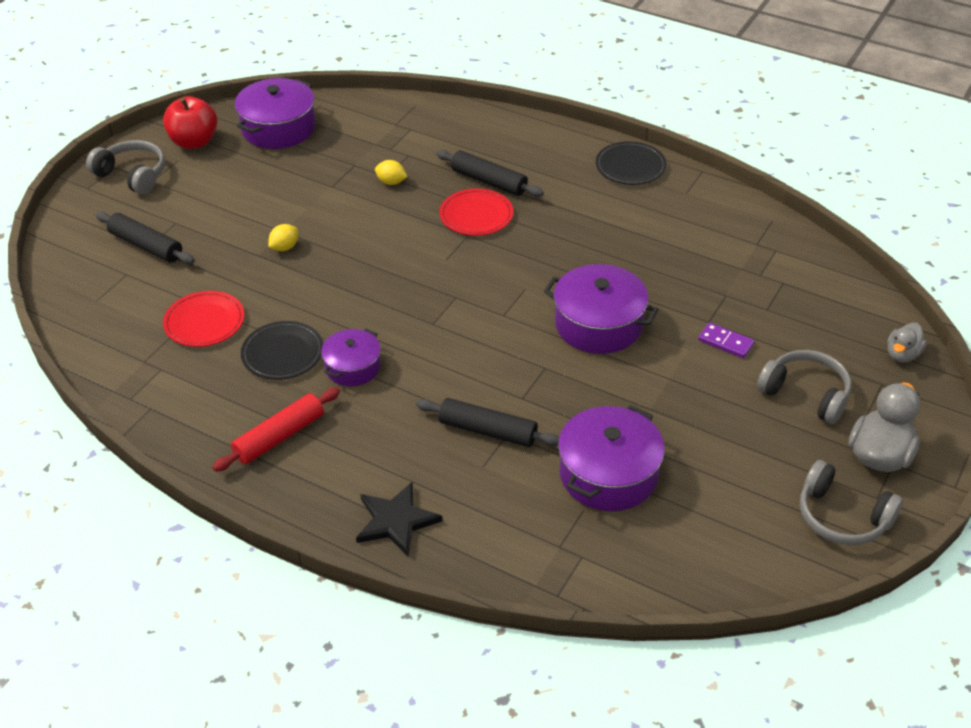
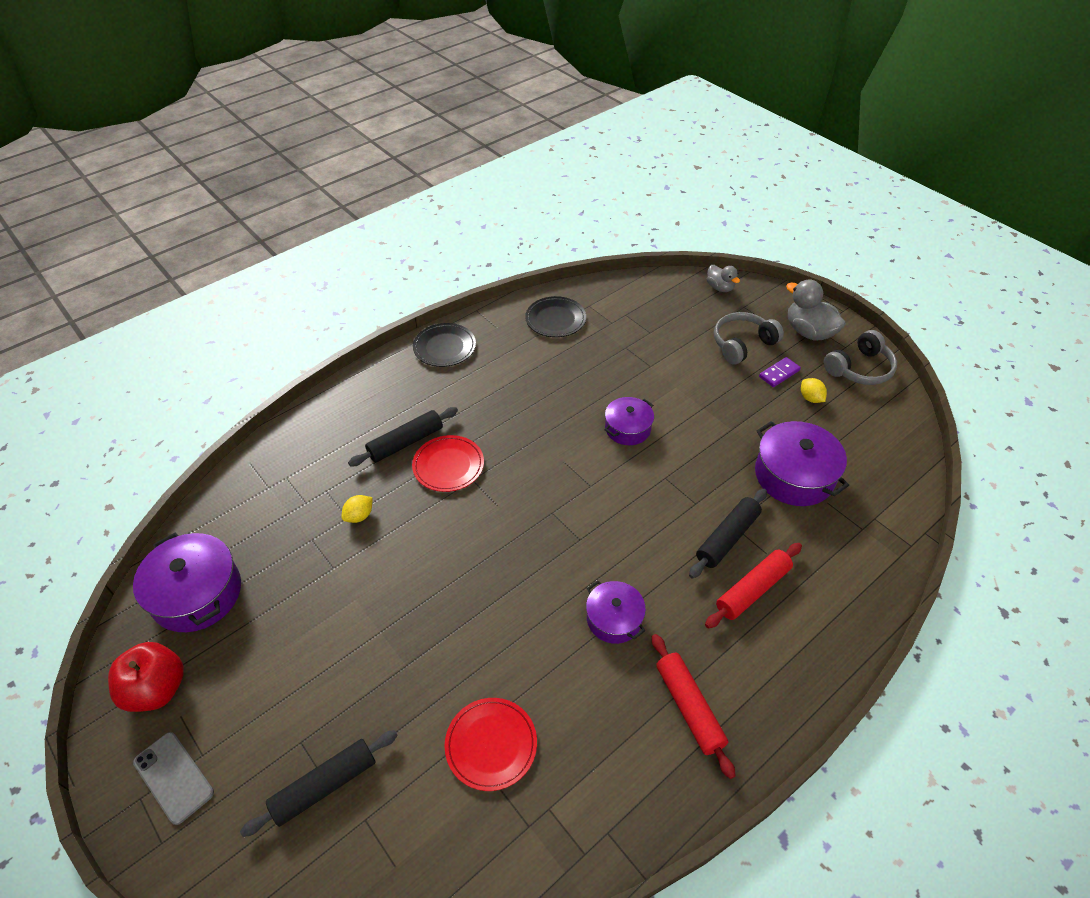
camera: 70 degrees left, 5 degrees up
grey headphones [86,140,165,195] -> grey phone [133,732,214,825]
black plate [241,321,323,380] -> black plate moved to [525,296,586,337]
yellow lemon [268,224,298,251] -> yellow lemon moved to [801,378,827,403]
black star [356,482,443,556] -> none
purple pot [544,264,659,354] -> purple pot [605,397,654,445], size x0.61
purple domino [698,322,755,358] -> purple domino moved to [759,357,801,387]
none -> red rolling pin [705,543,802,628]

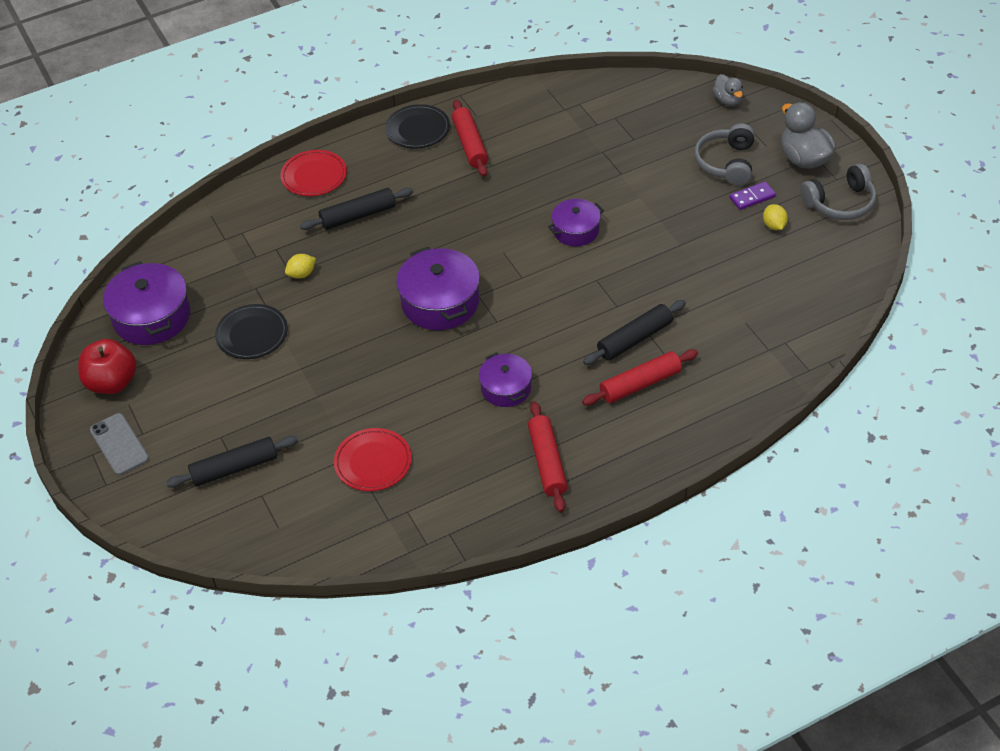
camera: 15 degrees right, 0 degrees up
red plate [412,435,484,492] -> red plate moved to [280,150,347,196]
black plate [525,296,586,337] -> black plate moved to [215,304,288,359]
grey headphones [714,312,784,364] -> grey headphones turned 60 degrees counterclockwise [694,123,755,186]
purple pot [755,421,849,506] -> purple pot moved to [396,246,480,330]
none -> red rolling pin [452,100,488,177]

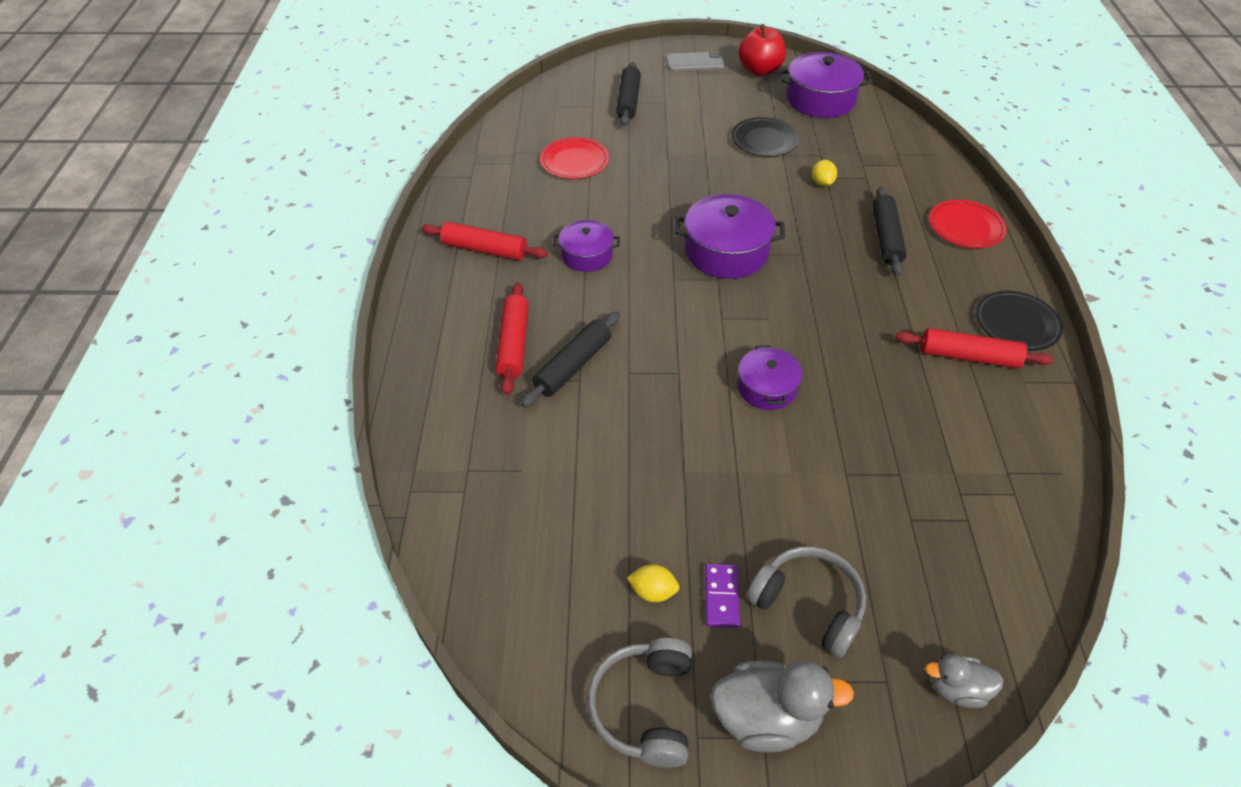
camera: 115 degrees right, 0 degrees up
black rolling pin [583,300,686,365] -> black rolling pin turned 45 degrees clockwise [521,312,620,407]

